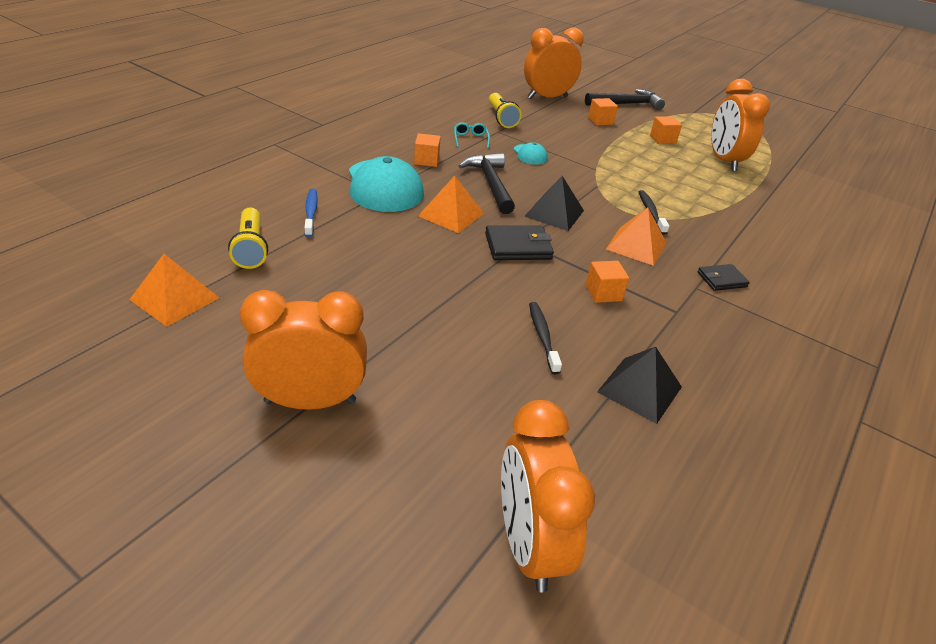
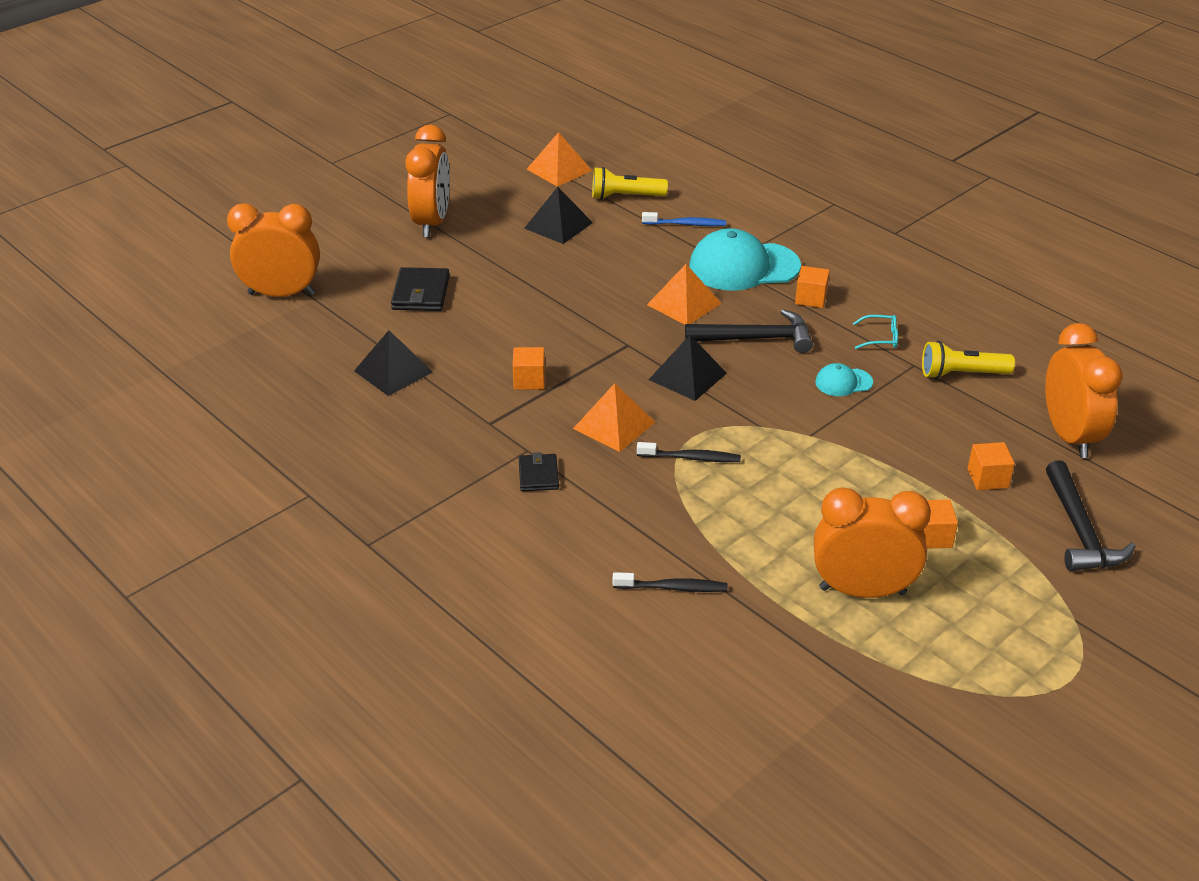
camera: 105 degrees right, 0 degrees up
black wallet [485,225,554,260] -> black wallet moved to [391,267,449,311]
black toothbrush [529,302,562,374] -> black toothbrush moved to [613,572,727,592]
none -> black pyramid [524,187,593,244]

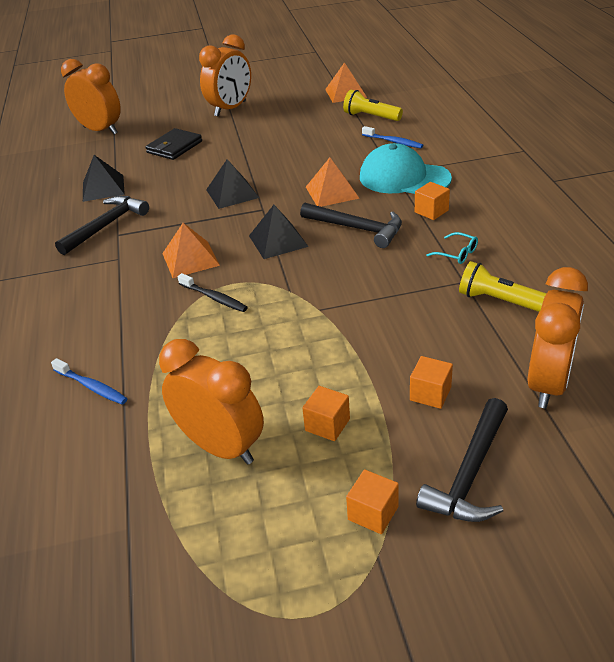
camera: 35 degrees right, 0 degrees up
orange cube [513,347,545,390] -> orange cube moved to [346,469,399,534]
black wallet [519,452,559,491] -> none
black pyramid [524,187,593,244] -> black pyramid moved to [206,159,259,209]
black toothbrush [613,572,727,592] -> blue toothbrush [51,358,128,405]
turquoise cap [815,363,873,396] -> none
none -> black hammer [55,196,149,255]

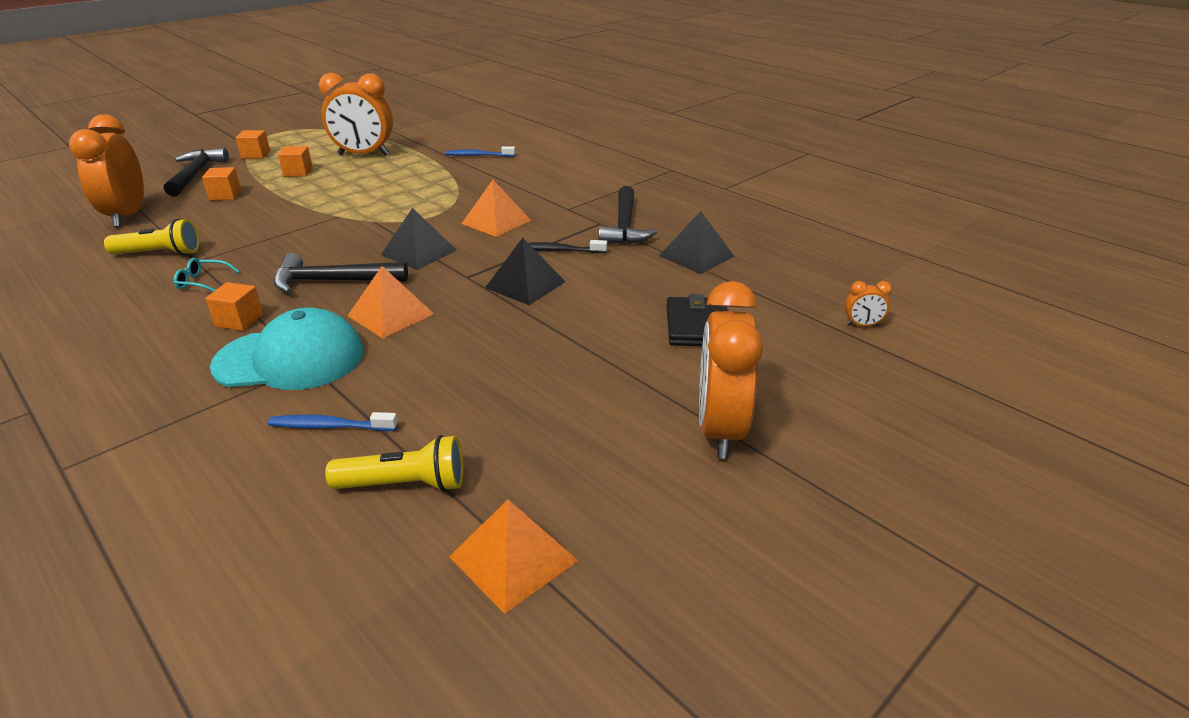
camera: 145 degrees right, 5 degrees down
orange clock [61,59,121,135] -> orange clock [845,281,892,326], size x0.41
black toothbrush [178,273,248,312] -> black toothbrush moved to [517,240,607,253]

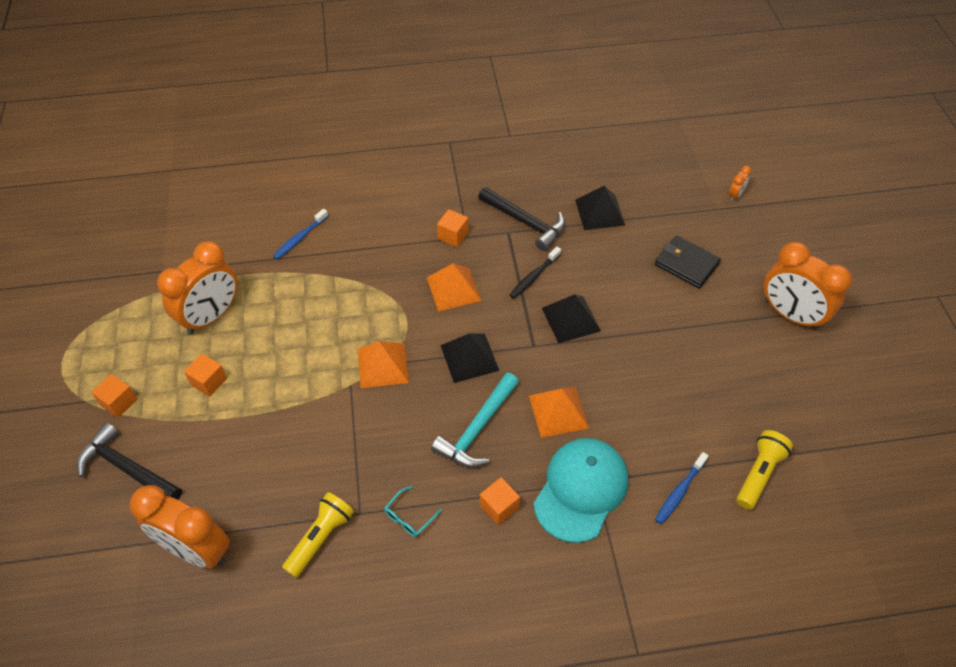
camera: 55 degrees left, 20 degrees up
orange cube [202,167,241,201] -> orange cube moved to [437,209,468,247]
black hammer [274,253,408,293] -> turquoise hammer [431,373,519,467]
orange pyramid [449,500,578,614] -> orange pyramid moved to [358,341,409,388]

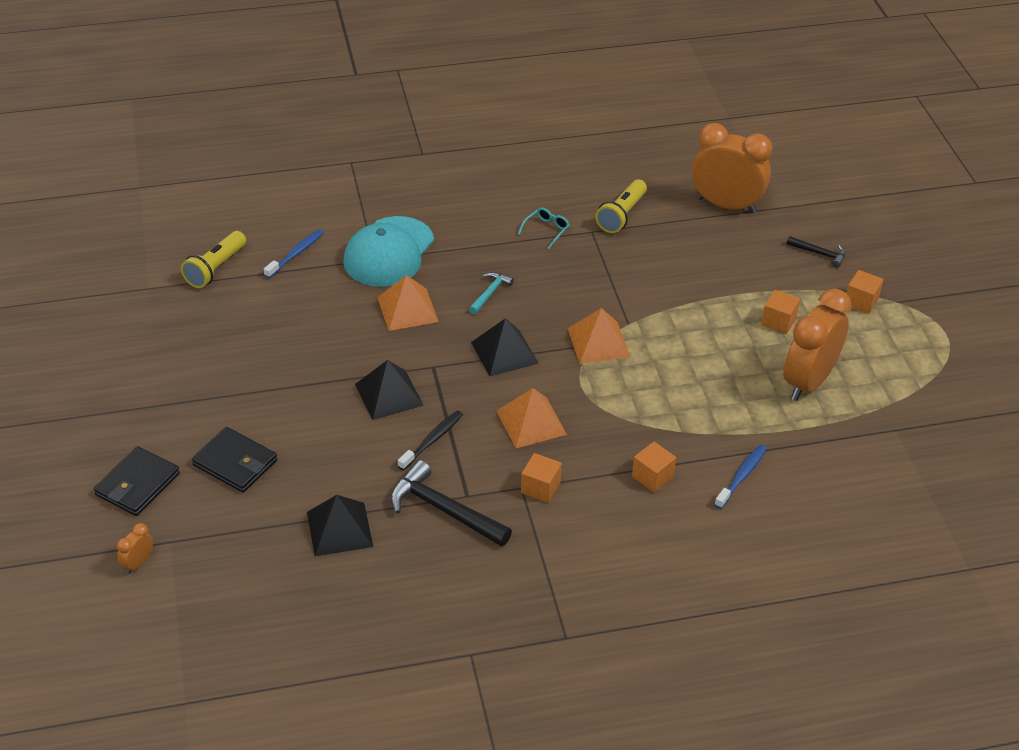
camera: 175 degrees right, 10 degrees down
black hammer [77,422,182,500] -> black hammer [787,236,846,268], size x0.54
turquoise hammer [431,373,519,467] -> turquoise hammer [469,272,514,314], size x0.54
orange cube [480,477,520,525] -> orange cube moved to [632,442,676,492]
orange clock [764,242,852,331] -> none
none -> black wallet [94,446,180,516]

